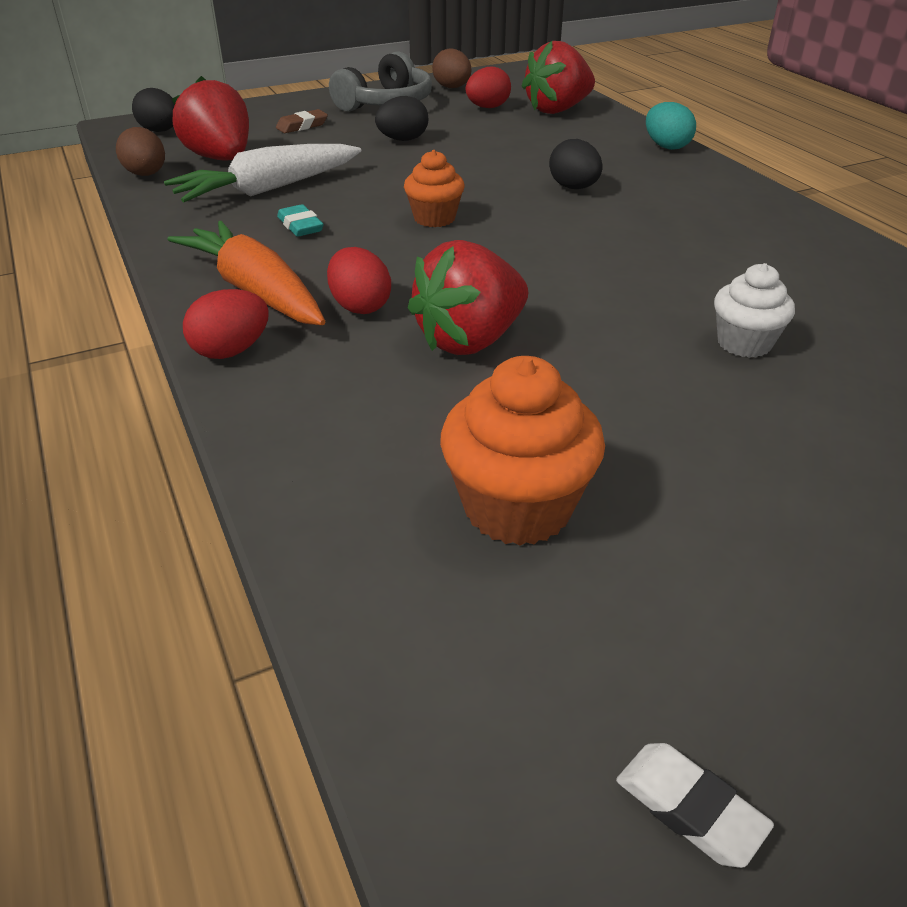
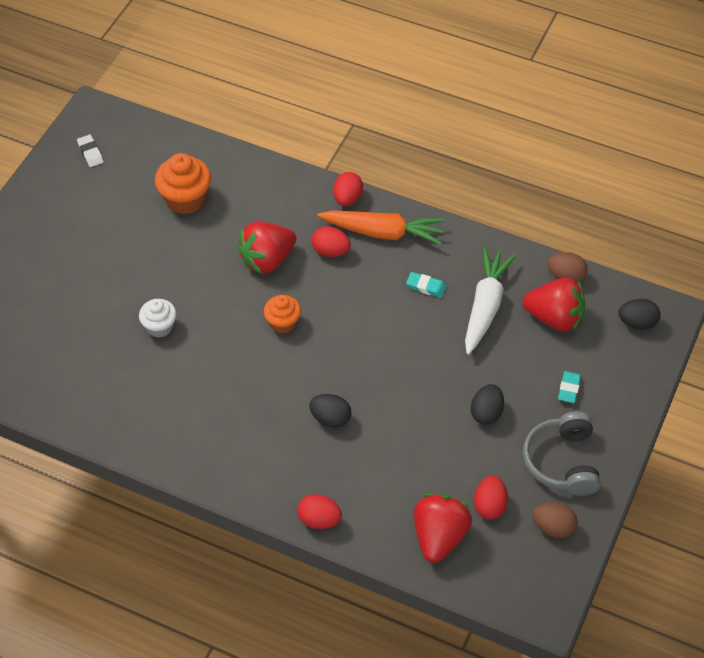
camera: 140 degrees right, 15 degrees up
brown eraser [276,109,328,133] -> turquoise eraser [558,371,581,403]
orange cupcake [404,150,465,227] -> orange cupcake moved to [264,295,301,334]
red strawberry [408,240,528,355] -> red strawberry turned 135 degrees counterclockwise [237,222,296,273]
white eraser [616,743,774,868] -> white eraser turned 60 degrees clockwise [77,135,103,167]
turquoise egg [646,102,696,150] -> red egg [297,494,342,529]

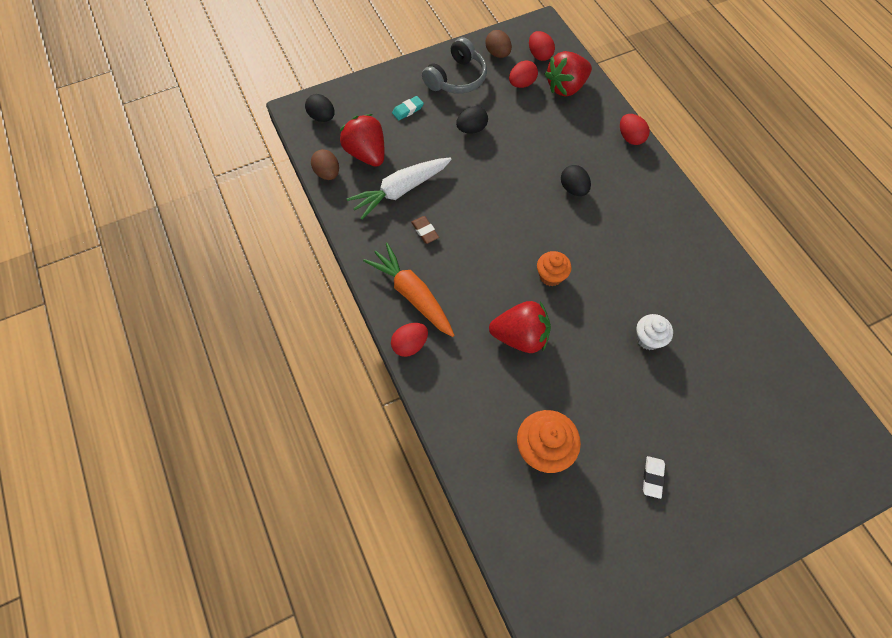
camera: 140 degrees left, 10 degrees up
white eraser [77,135,103,167] -> white eraser moved to [643,456,665,499]
red egg [312,226,351,257] -> red egg moved to [529,31,555,61]
turquoise eraser [406,272,447,298] -> brown eraser [411,216,439,244]

